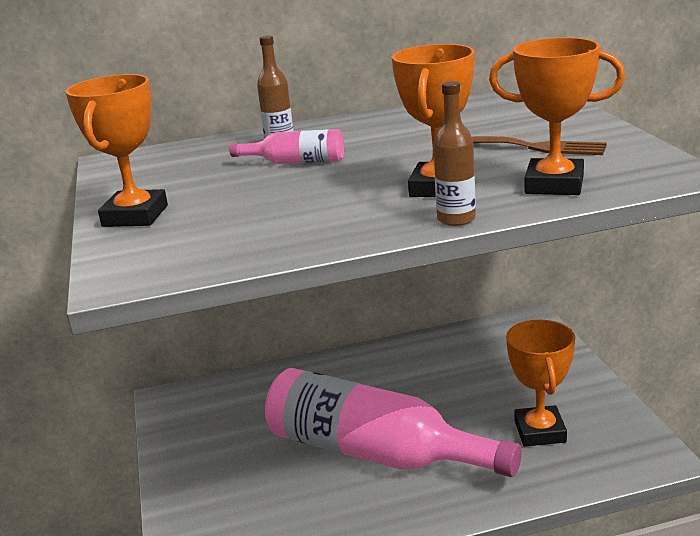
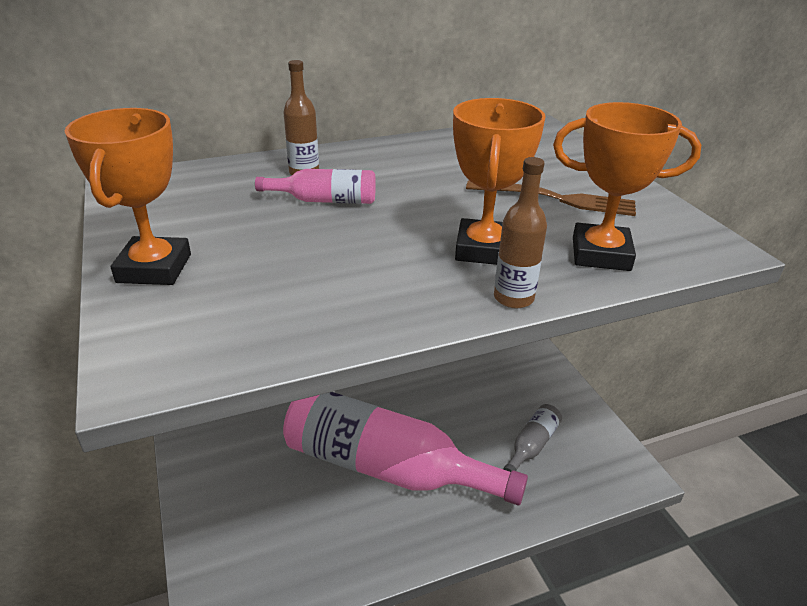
camera: 10 degrees left, 10 degrees up
orange trophy [506,320,575,447] -> grey bottle [503,404,562,472]

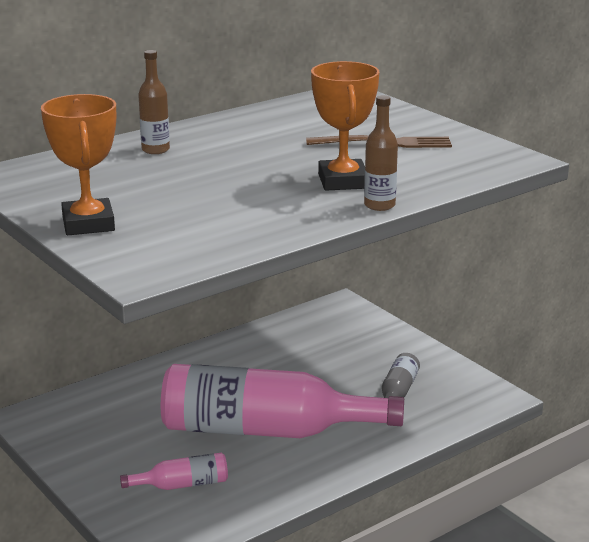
camera: 15 degrees left, 10 degrees down
pink bottle [255,169,376,204] -> pink bottle moved to [120,453,228,490]
orange trophy [553,102,701,271] -> none

